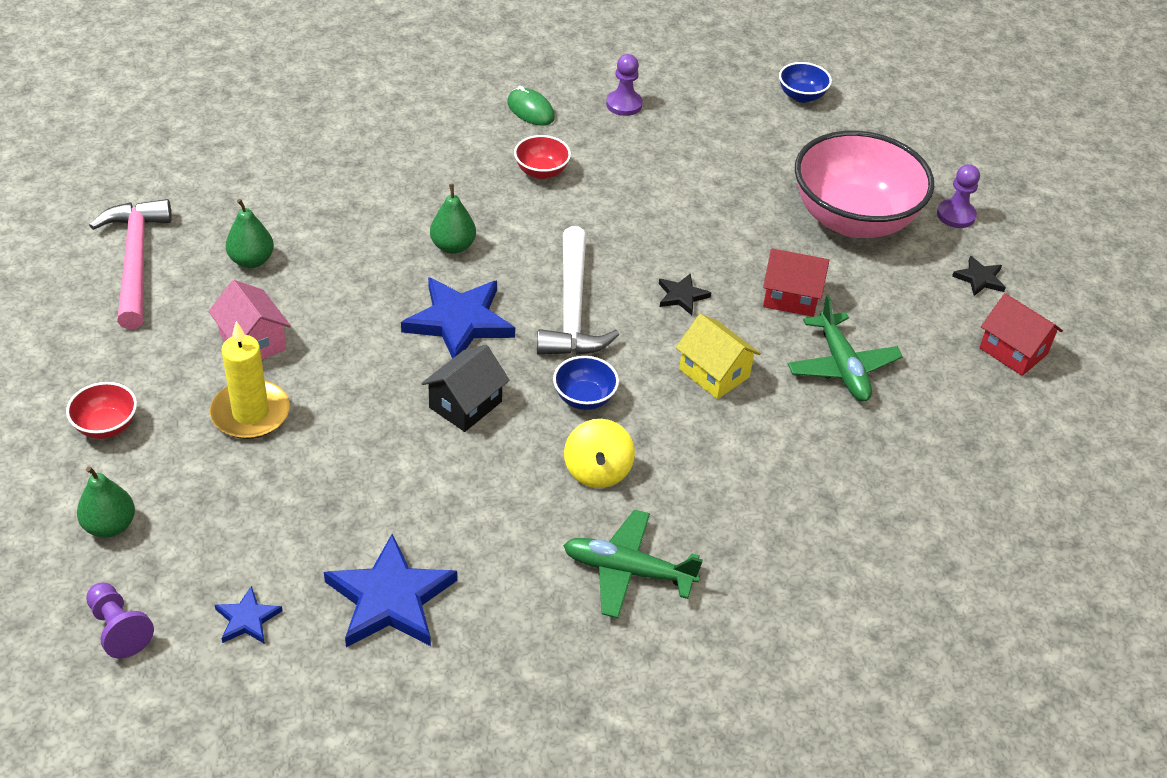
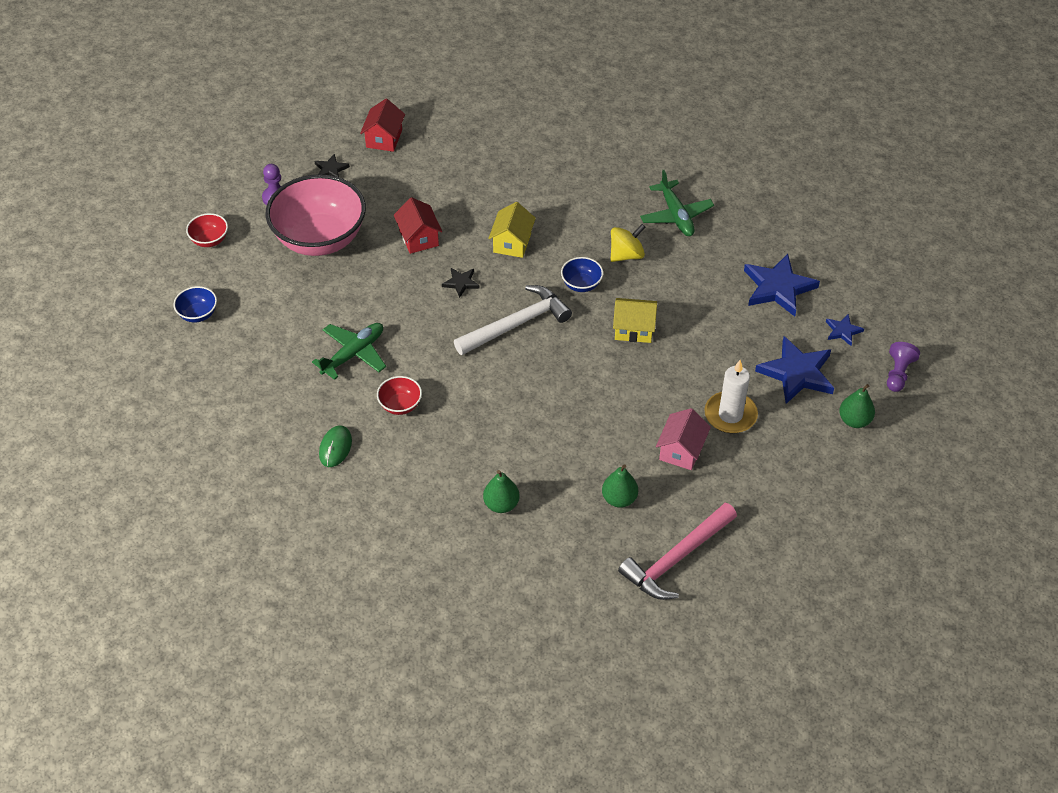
camera: 120 degrees left, 5 degrees up
red bowl [66,382,137,439] -> red bowl moved to [186,213,228,247]
yellow candle [210,321,290,439] -> white candle [704,360,758,433]
blue star [401,277,515,359] -> blue star moved to [755,336,834,404]
black house [421,345,510,432] -> yellow house [613,298,657,343]
green pear [430,184,476,254] -> green pear moved to [483,470,520,513]
purple pawn [606,54,643,116] -> none
green plane [788,295,903,402] -> green plane moved to [312,323,386,380]

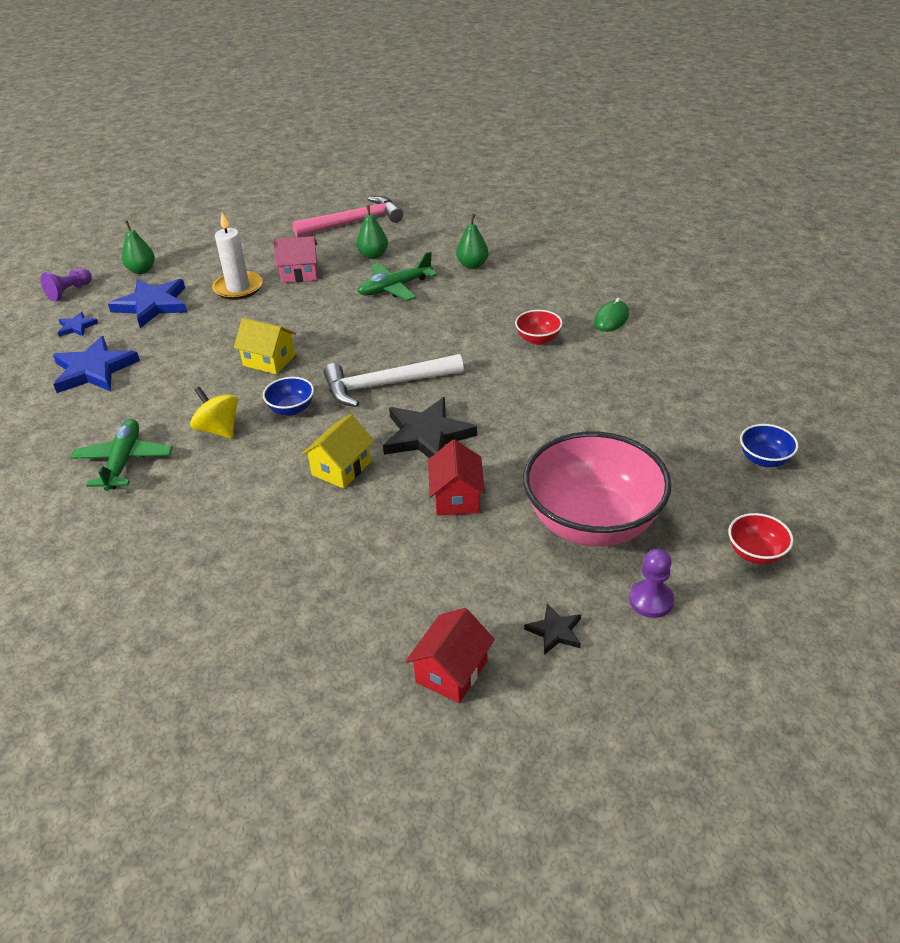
camera: 160 degrees left, 10 degrees down
green plane [312,323,386,380] -> green plane moved to [357,251,437,301]
black star [442,268,480,298] -> black star [383,397,477,458], size x2.02
yellow spinning top [611,224,645,262] -> yellow spinning top turned 60 degrees clockwise [190,387,238,439]
pink house [656,408,711,470] -> pink house turned 45 degrees clockwise [274,236,318,283]

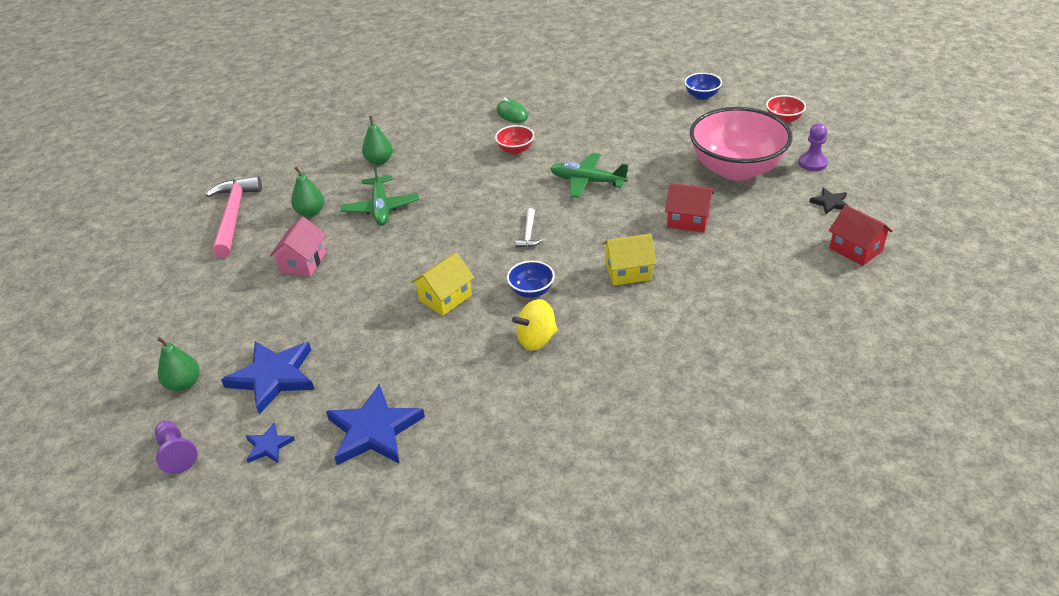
camera: 70 degrees left, 0 degrees up
green plane [70,419,173,491] -> green plane moved to [550,153,628,198]
white candle [212,213,263,300] -> none
yellow house [302,414,374,489] -> yellow house turned 60 degrees counterclockwise [602,234,656,286]
white hammer [323,354,464,407] -> white hammer [515,208,543,247], size x0.47
black star [383,397,477,458] -> none

